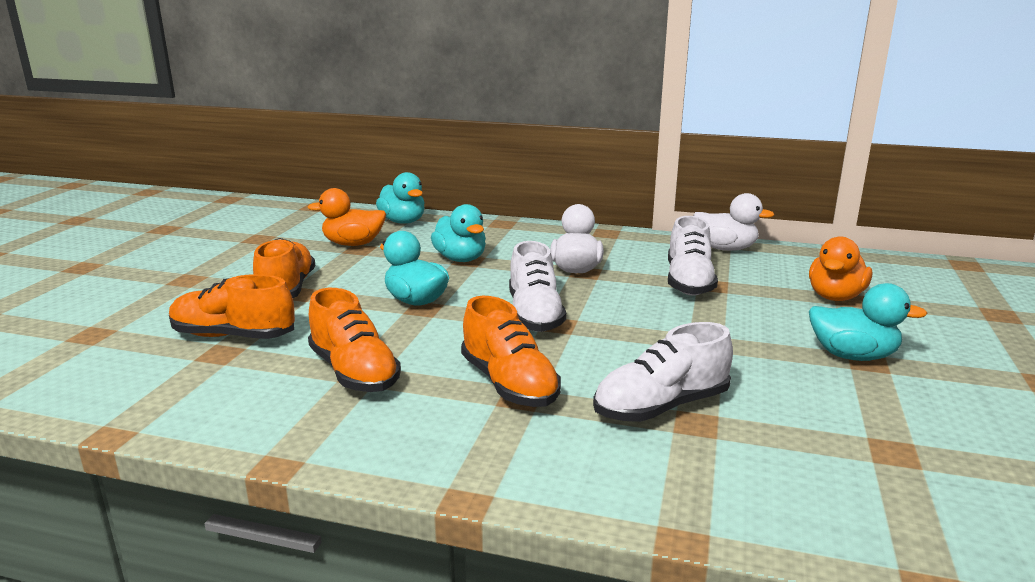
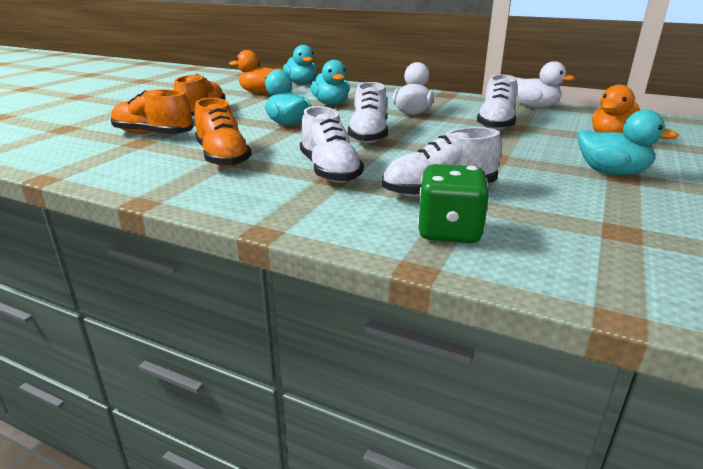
camera: 10 degrees right, 5 degrees up
orange shoe [461,296,561,407] -> white shoe [300,106,364,183]
none -> green dice [417,164,489,243]

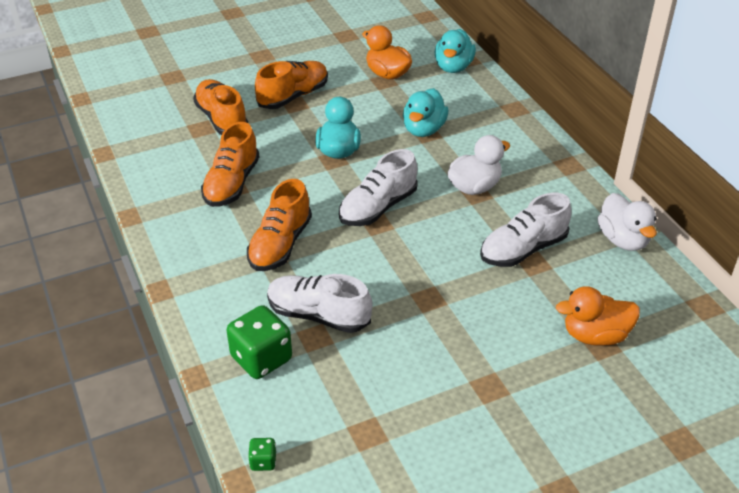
camera: 40 degrees right, 15 degrees up
white shoe [300,106,364,183] -> orange shoe [247,179,312,271]
turquoise duck [578,110,679,175] -> none
none -> green dice [248,438,276,471]

